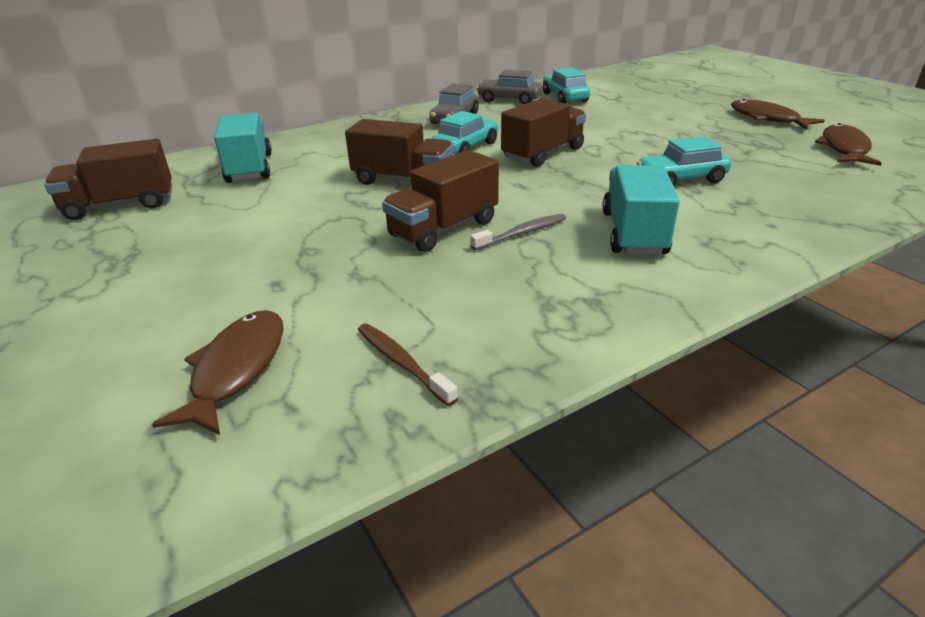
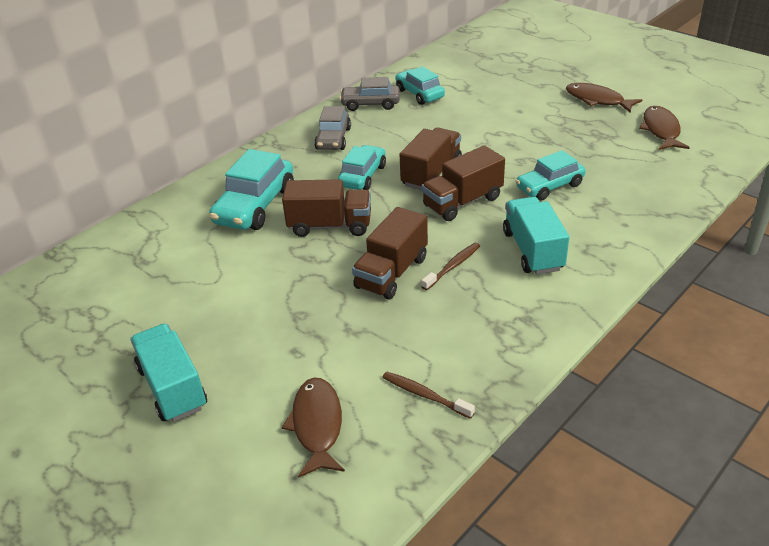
camera: 15 degrees left, 5 degrees up
brown truck [44,139,172,220] -> brown truck moved to [421,145,505,221]
turquoise truck [214,113,272,183] -> turquoise truck moved to [130,324,207,422]
grey toothbrush [470,214,566,250] -> brown toothbrush [421,242,480,290]
none -> turquoise car [209,149,294,230]

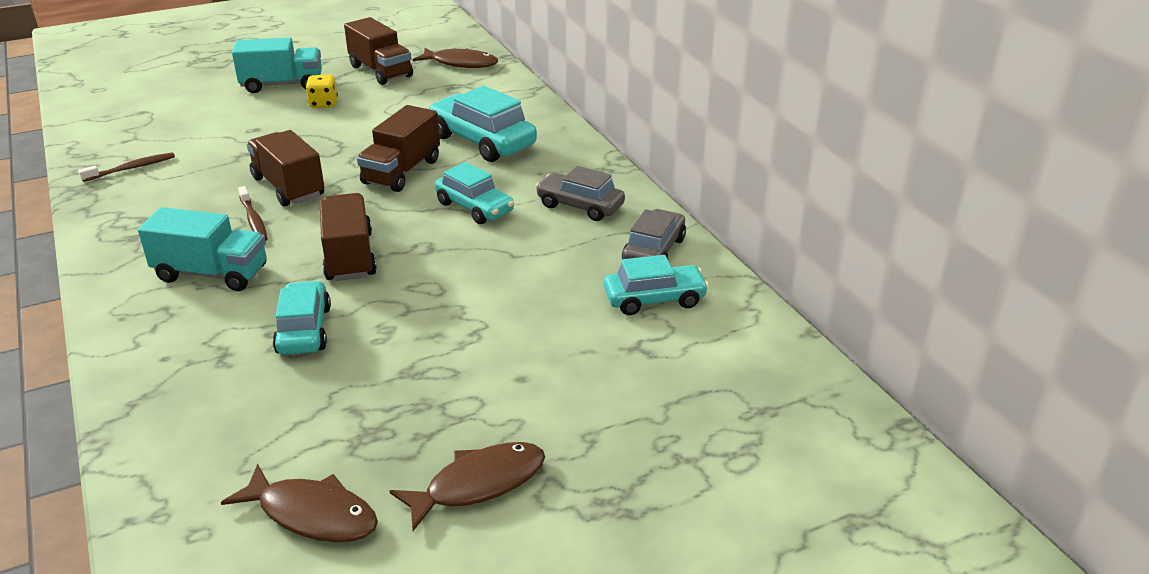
camera: 110 degrees right, 5 degrees down
brown fish [282,377,345,478] -> brown fish moved to [413,48,498,68]
brown truck [399,128,462,190] -> brown truck moved to [344,17,413,85]
none -> yellow dice [306,75,338,108]

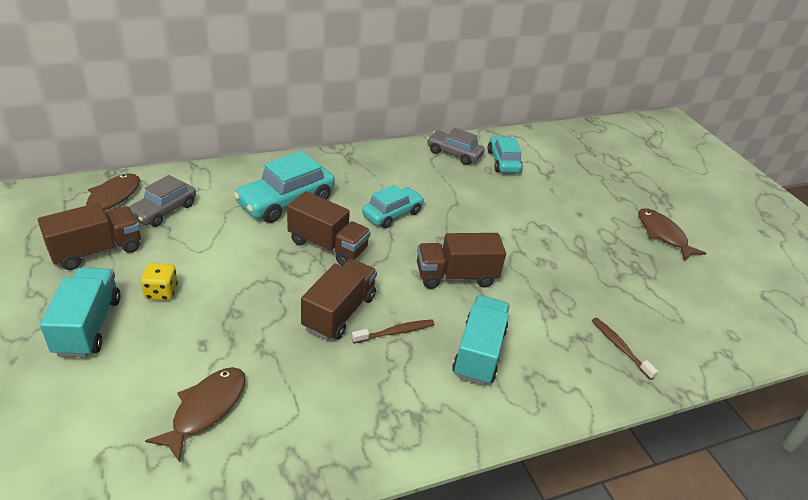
camera: 90 degrees left, 5 degrees up
brown toothbrush [78,152,175,182] -> brown toothbrush moved to [592,317,658,380]
brown fish [221,464,378,542] -> brown fish moved to [145,367,246,463]
brown truck [247,130,324,206] -> brown truck turned 150 degrees clockwise [301,259,377,340]
turquoise car [273,281,331,355] -> none
grey car [535,166,625,221] -> grey car moved to [129,175,196,227]

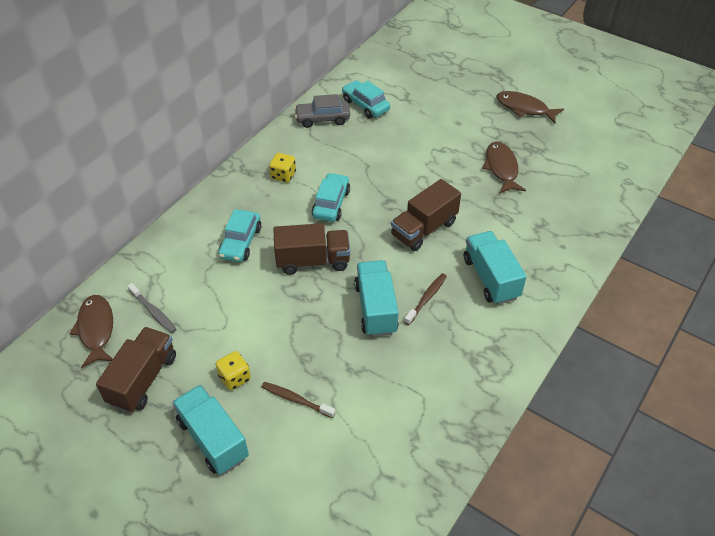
camera: 30 degrees left, 10 degrees up
grey car [129,175,196,227] -> grey toothbrush [128,283,177,333]
brown fish [145,367,246,463] -> brown fish moved to [482,141,526,194]
turquoise car [233,151,335,223] -> turquoise car [218,209,262,262], size x0.66
brown truck [301,259,377,340] -> turquoise truck [354,260,399,337]
brown toothbrush [592,317,658,380] -> brown toothbrush moved to [261,382,335,418]
none -> yellow dice [269,153,296,183]

